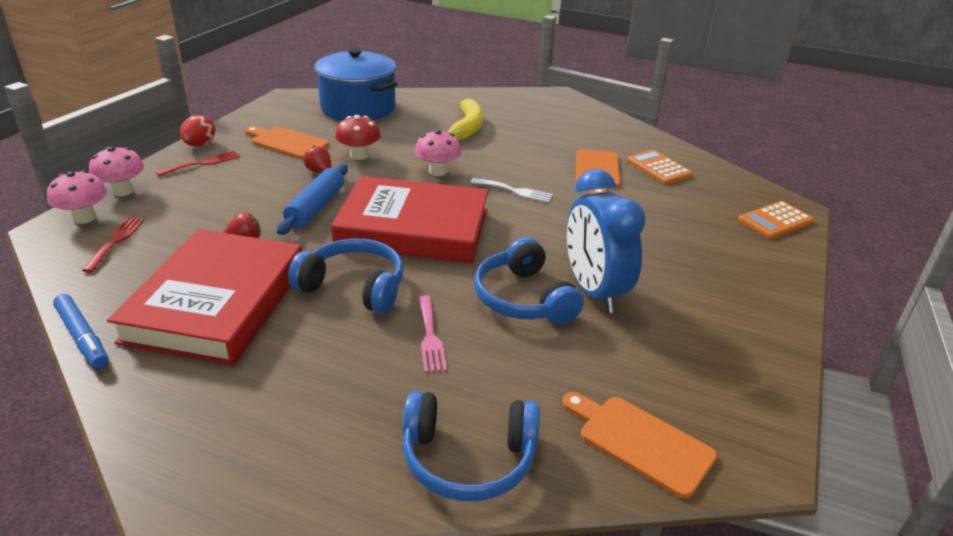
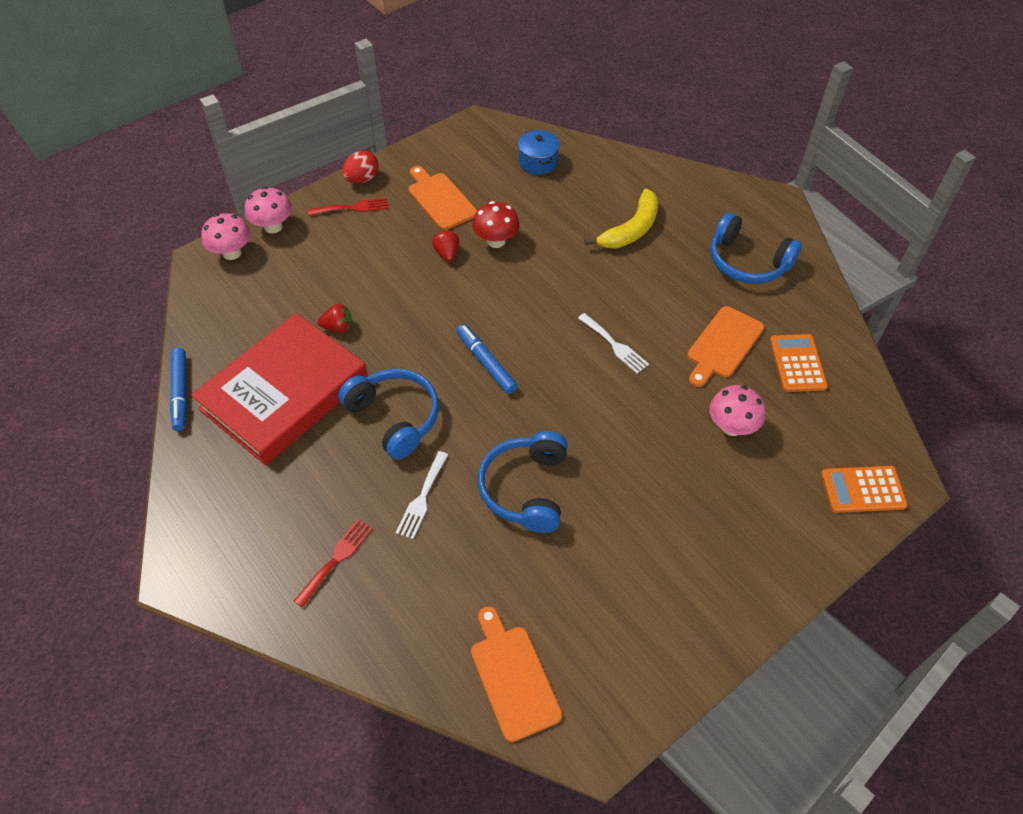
camera: 30 degrees right, 20 degrees up
red fork [82,217,144,273] -> red fork moved to [294,519,373,607]
blue rolling pin [277,164,348,235] -> none
blue pot [314,48,397,121] -> blue pot [518,130,560,175], size x0.48
red book [331,176,488,263] -> blue marker [456,324,518,394]
blue headphones [402,391,540,501] -> blue headphones moved to [710,213,802,284]
pink mushroom [415,130,461,176] -> pink mushroom moved to [710,385,765,436]
pink fork [419,295,447,372] -> white fork [396,451,448,539]
blue clock [567,169,646,313] -> none

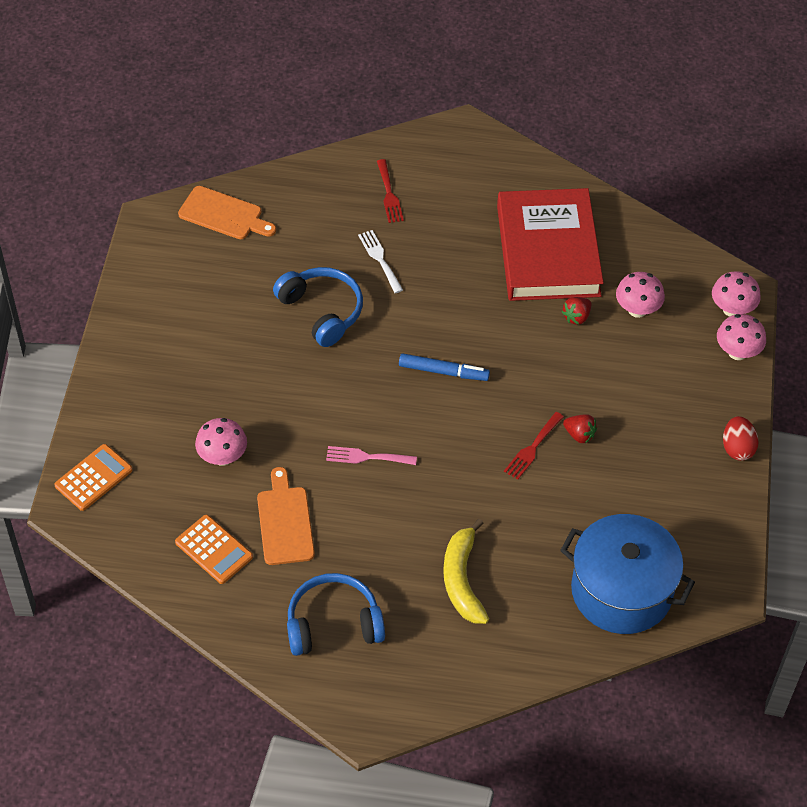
camera: 135 degrees right, 0 degrees up
blue marker [170,348,187,431] -> none
red fork [308,197,389,216] -> red fork moved to [504,412,564,480]
blue headphones [338,369,439,460] -> none
orange cutting board [409,166,477,230] -> none
red mushroom [472,201,520,248] -> none
blue pot [518,130,560,175] -> blue pot [560,514,695,634], size x2.09
white fork [578,313,649,374] -> pink fork [326,446,417,465]
none -> pink mushroom [616,272,665,318]

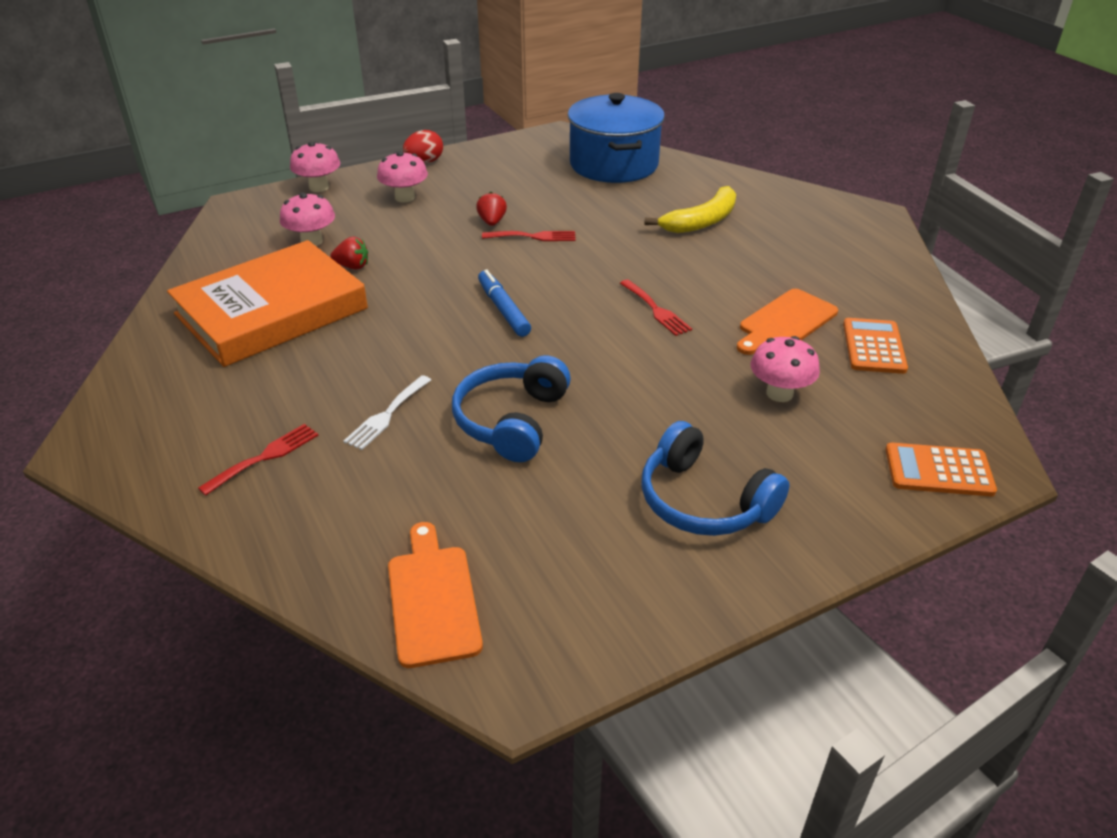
camera: 125 degrees left, 15 degrees down
blue headphones [287,573,385,656] -> blue headphones moved to [641,421,789,536]
pink fork [326,446,417,465] -> red fork [620,280,692,336]
red book [497,188,604,301] -> orange book [167,240,368,367]
pink mushroom [712,271,761,317] -> pink mushroom moved to [377,151,428,202]

